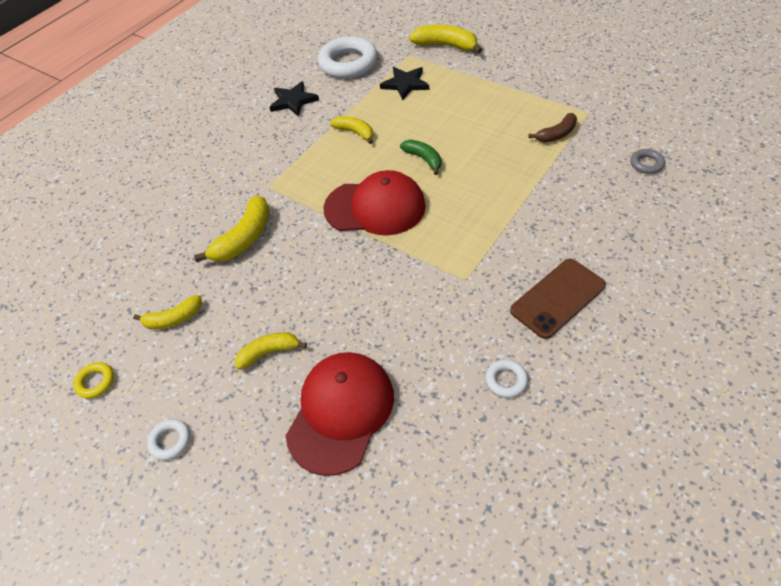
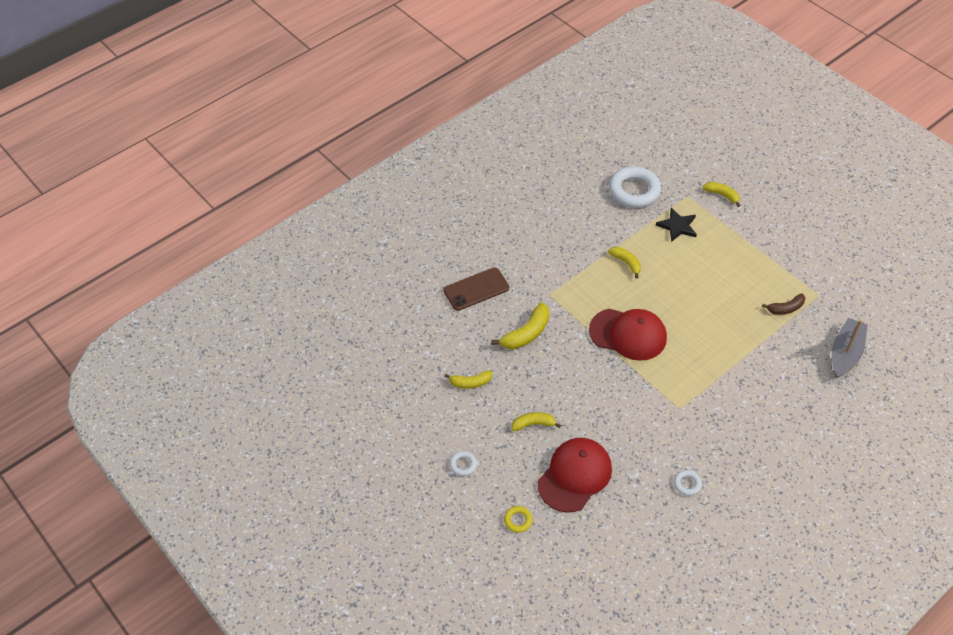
camera: 10 degrees right, 0 degrees up
yellow ring [73,362,114,399] -> yellow ring moved to [504,506,532,533]
black star [269,81,319,117] -> none
green banana [400,140,442,175] -> none
yellow banana [409,25,482,54] -> yellow banana [703,182,740,207], size x0.64
brown phone [510,259,606,339] -> brown phone moved to [444,268,509,311]
grey ring [630,149,665,174] -> grey boat [832,318,868,378]

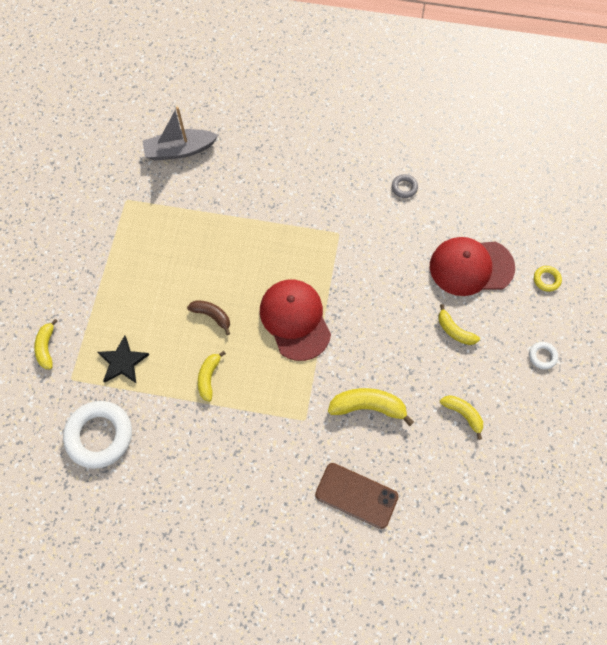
camera: 130 degrees left, 15 degrees up
white ring [674,470,702,496] -> grey ring [392,174,418,198]
brown banana [762,293,805,314] -> brown banana moved to [187,301,230,335]

